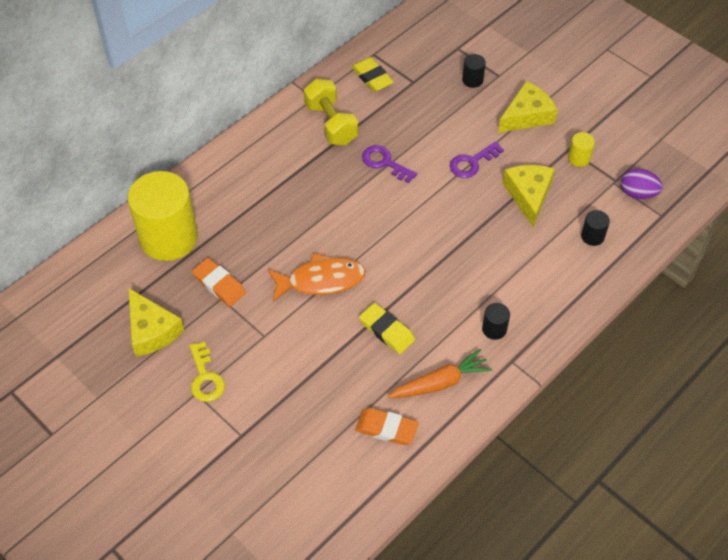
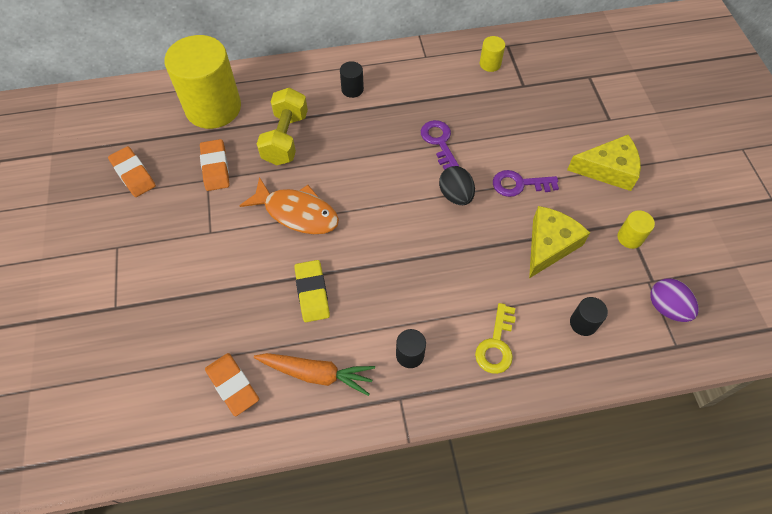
camera: 35 degrees right, 5 degrees up
yellow cheese [128,288,184,357] -> orange eraser [108,146,156,197]
yellow key [190,342,225,402] -> yellow key moved to [475,303,516,374]
yellow dumbbell [304,79,358,145] -> yellow dumbbell moved to [257,88,308,165]
yellow eraser [351,57,394,92] -> yellow cylinder [480,36,505,72]
black cylinder [462,54,486,88] -> black cylinder moved to [340,61,364,98]
none -> black egg [439,166,475,205]

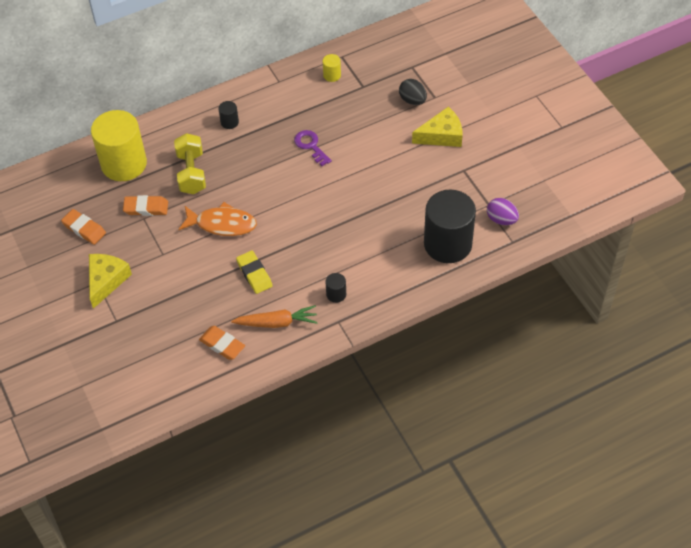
camera: 15 degrees left, 5 degrees down
orange eraser [200,139,229,191] -> orange eraser turned 60 degrees counterclockwise [123,195,168,216]
black egg [439,166,475,205] -> black egg moved to [399,79,427,105]
yellow key [475,303,516,374] -> none
purple key [493,170,559,197] -> none
yellow cheese [529,206,590,278] -> yellow cheese moved to [89,254,132,309]
black cylinder [570,297,608,336] -> black cylinder [424,190,476,263], size x2.47
yellow cylinder [617,210,655,249] -> none

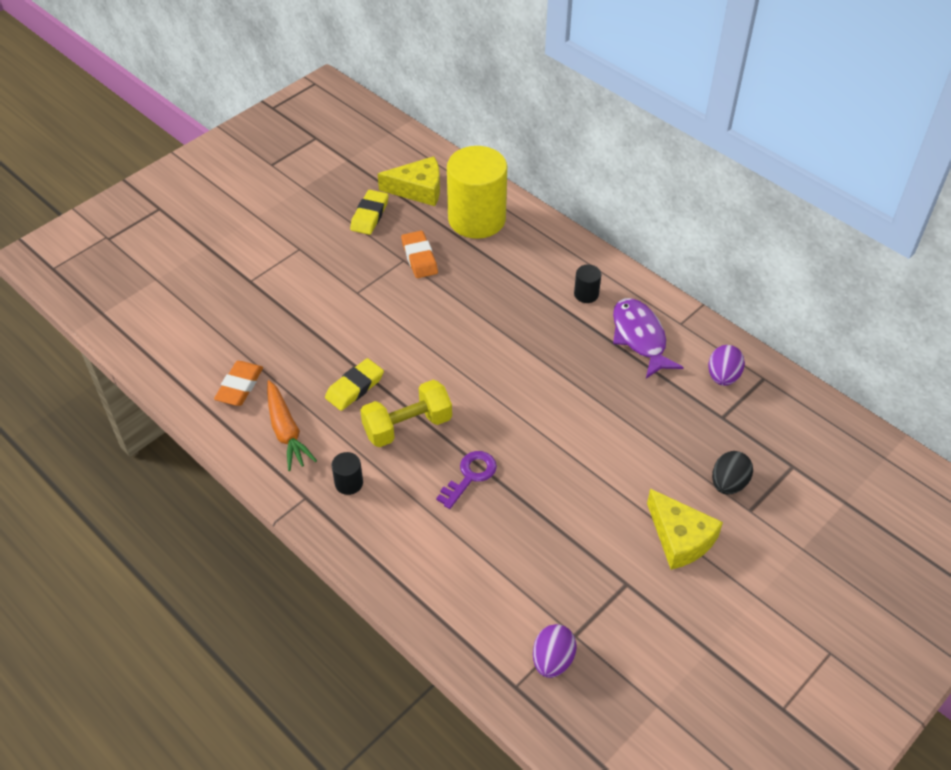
camera: 70 degrees right, 5 degrees down
orange eraser [61,209,106,245] -> yellow eraser [350,190,389,235]
yellow cheese [89,254,132,309] -> yellow cheese moved to [378,156,440,206]
yellow dumbbell [174,133,206,194] -> yellow dumbbell moved to [360,380,452,447]
orange fish [178,202,257,236] -> none
purple key [294,130,332,166] -> purple key moved to [436,451,497,509]
yellow cylinder [323,54,341,82] -> purple egg [708,345,745,386]
black cylinder [424,190,476,263] -> none
none -> purple fish [613,298,684,379]

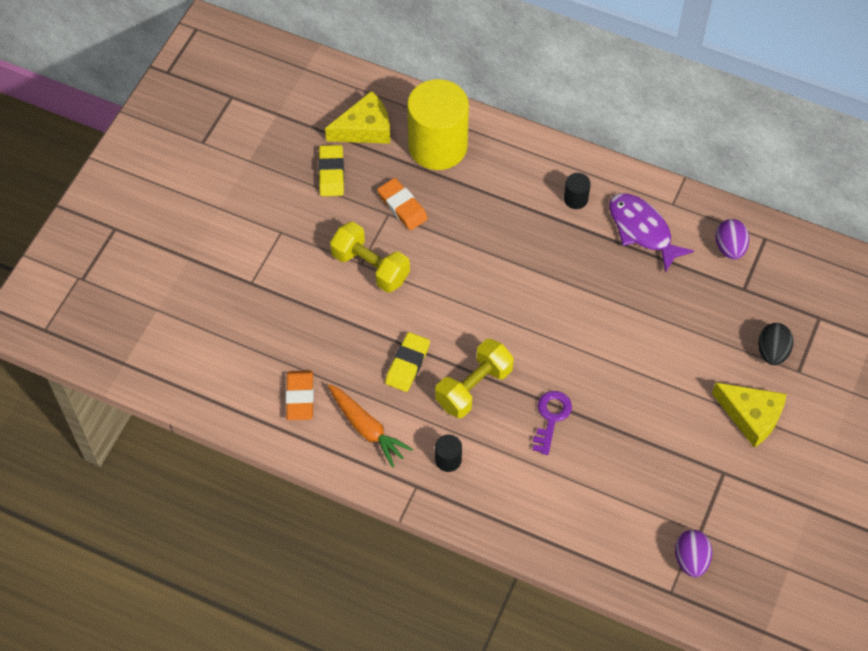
camera: 20 degrees left, 10 degrees up
none -> yellow dumbbell [330,222,410,293]

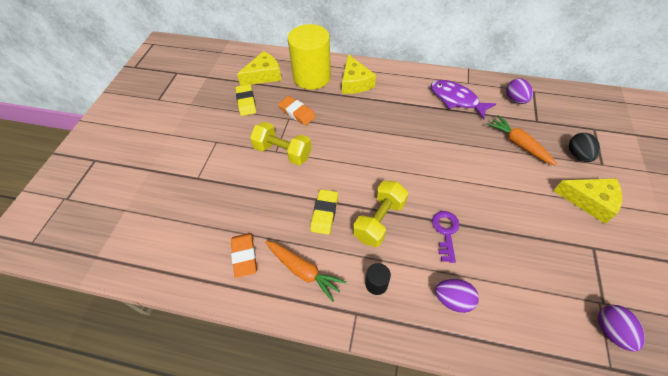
camera: 10 degrees left, 5 degrees down
black cylinder [564,173,591,209] -> none
none -> yellow cheese [342,54,376,94]
none -> purple egg [435,279,479,313]
none -> orange carrot [487,115,557,166]

